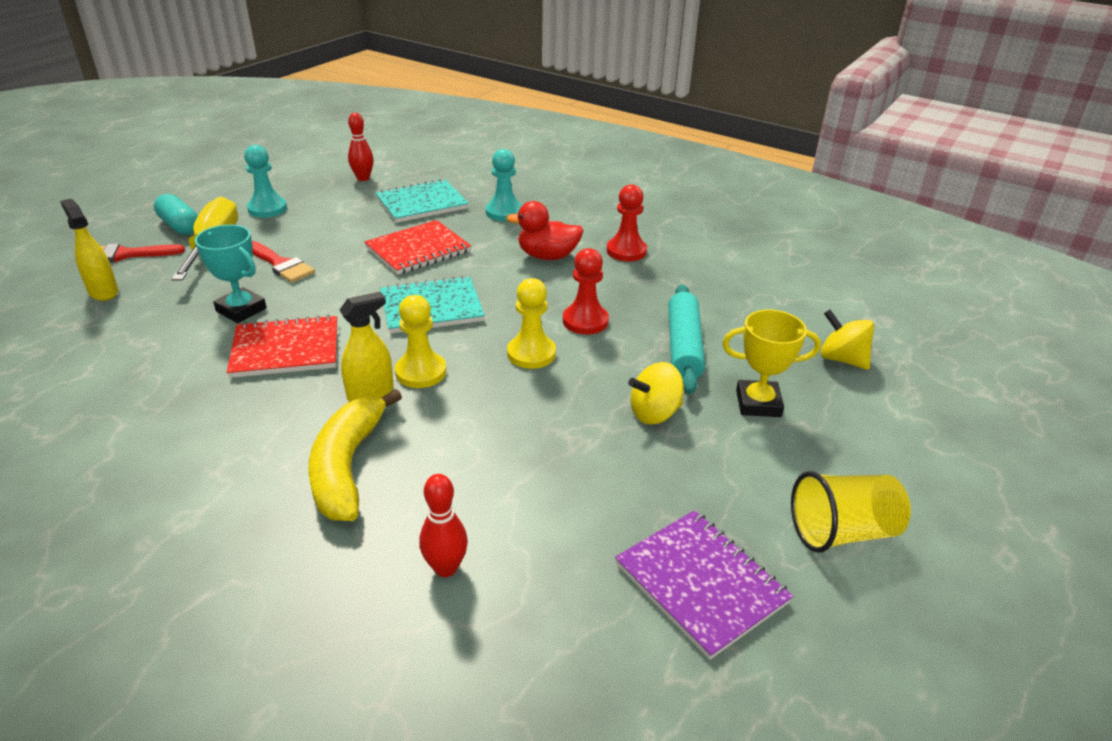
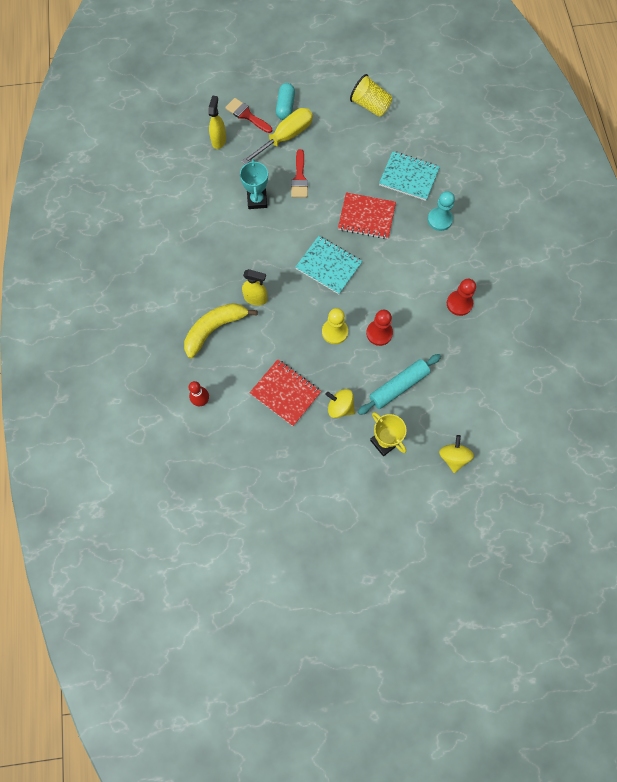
camera: 50 degrees right, 35 degrees up
red notebook [227,315,337,378] -> red notebook moved to [250,359,321,426]
turquoise pawn [244,145,287,218] -> none
red bowling pin [348,113,374,181] -> none
yellow pawn [395,295,446,388] -> none
red duck [506,201,584,260] -> none
purple notebook [615,510,793,660] -> none
yellow cup [791,471,911,553] -> yellow cup moved to [350,74,392,117]

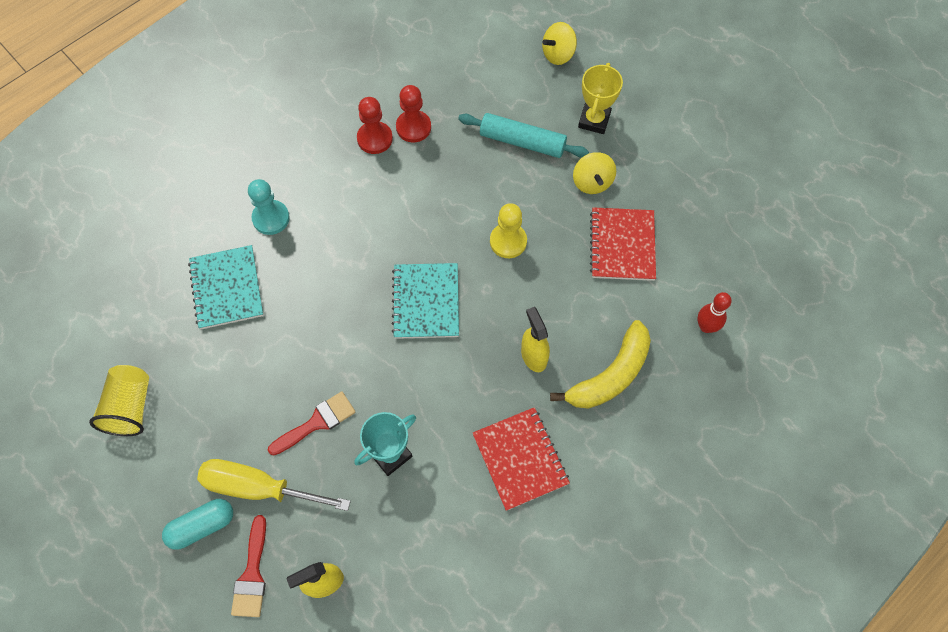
camera: 125 degrees left, 5 degrees down
yellow banana [184,303,258,358] -> yellow banana turned 60 degrees counterclockwise [550,320,651,409]
red notebook [338,193,396,239] -> red notebook moved to [473,407,570,511]
red pawn [366,309,393,346] -> red pawn moved to [396,85,431,143]

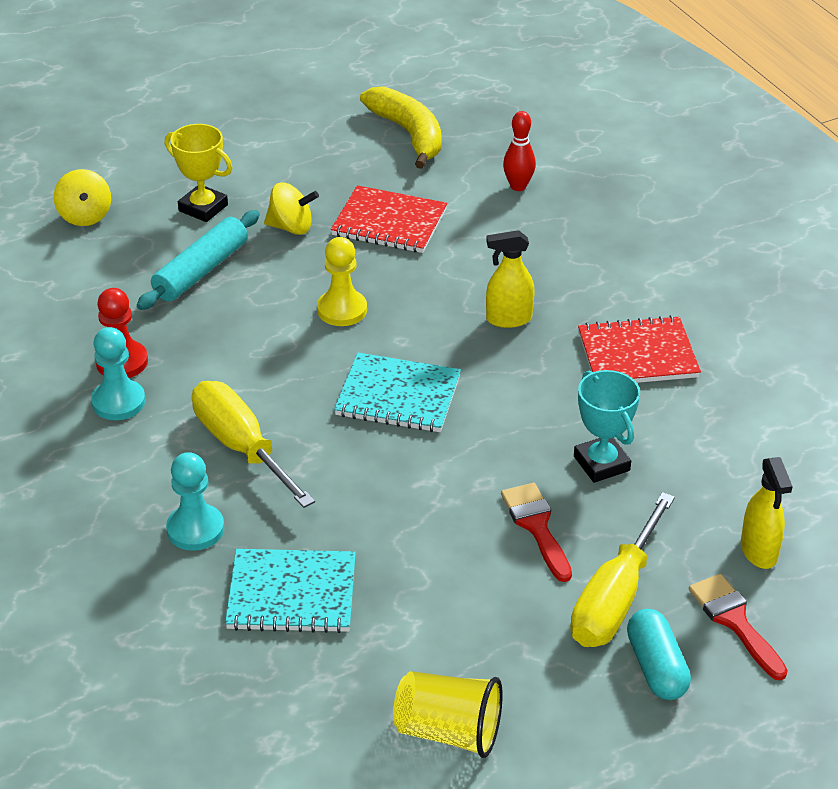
camera: 75 degrees left, 25 degrees down
red brush [231,515,266,617] -> red brush turned 135 degrees counterclockwise [689,574,788,681]
red pawn [357,97,393,154] -> turquoise pawn [91,327,145,420]
yellow banana [550,320,651,409] -> yellow banana moved to [360,86,442,169]
none -> yellow screwdriver [192,381,315,508]

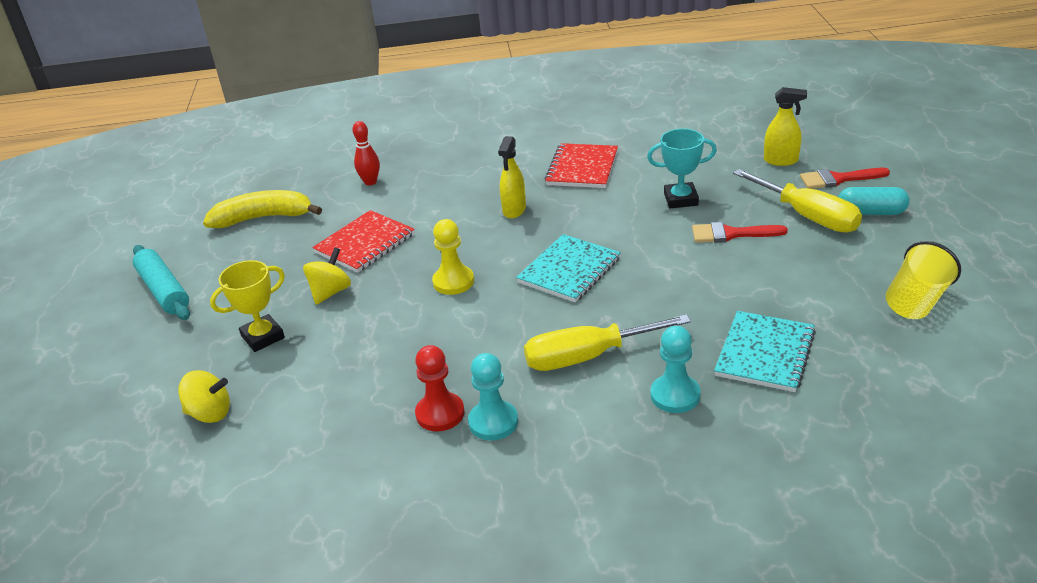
camera: 65 degrees left, 5 degrees down
turquoise rolling pin [137,210,260,310] -> turquoise rolling pin moved to [133,245,190,320]

